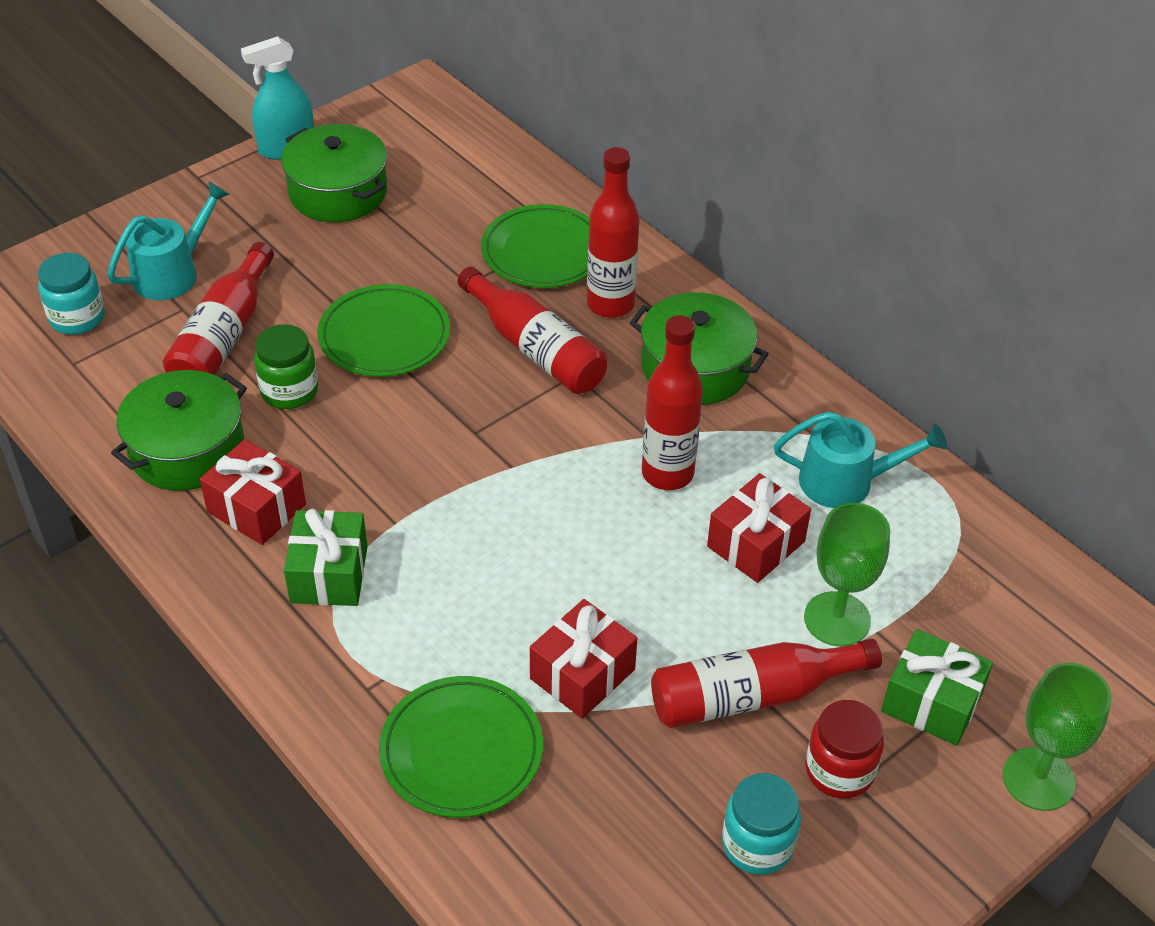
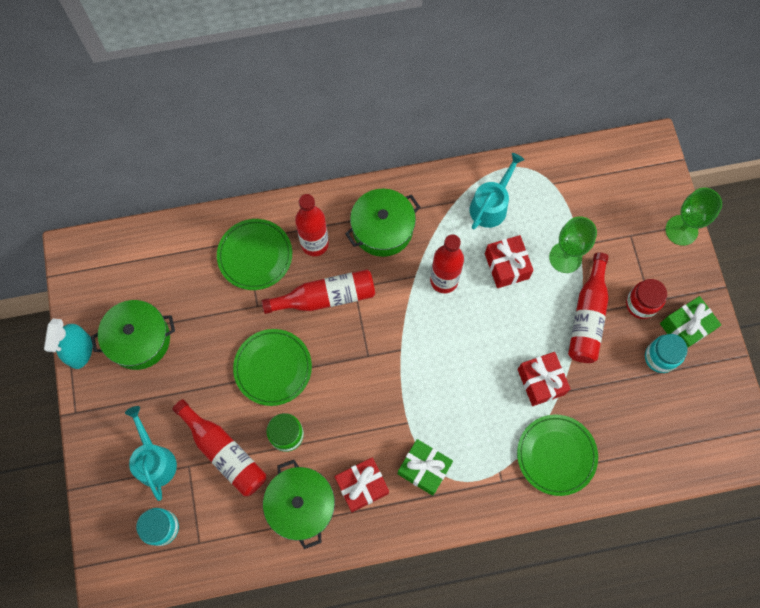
camera: 60 degrees left, 25 degrees up
green gift [881,629,993,746] -> green gift moved to [660,296,721,348]

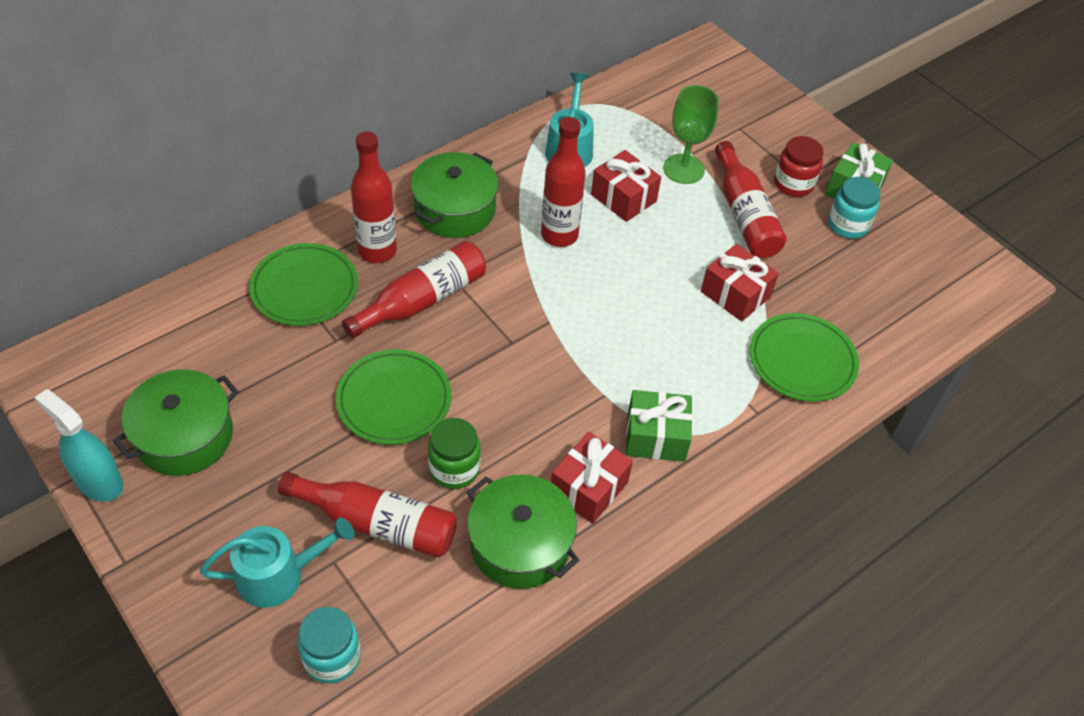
camera: 30 degrees left, 20 degrees down
turquoise spray bottle [44,319,93,369] -> turquoise spray bottle turned 150 degrees clockwise [35,389,123,502]
turquoise watering can [125,406,177,501] -> turquoise watering can turned 120 degrees clockwise [200,518,354,608]
green goblet [665,188,722,246] -> none

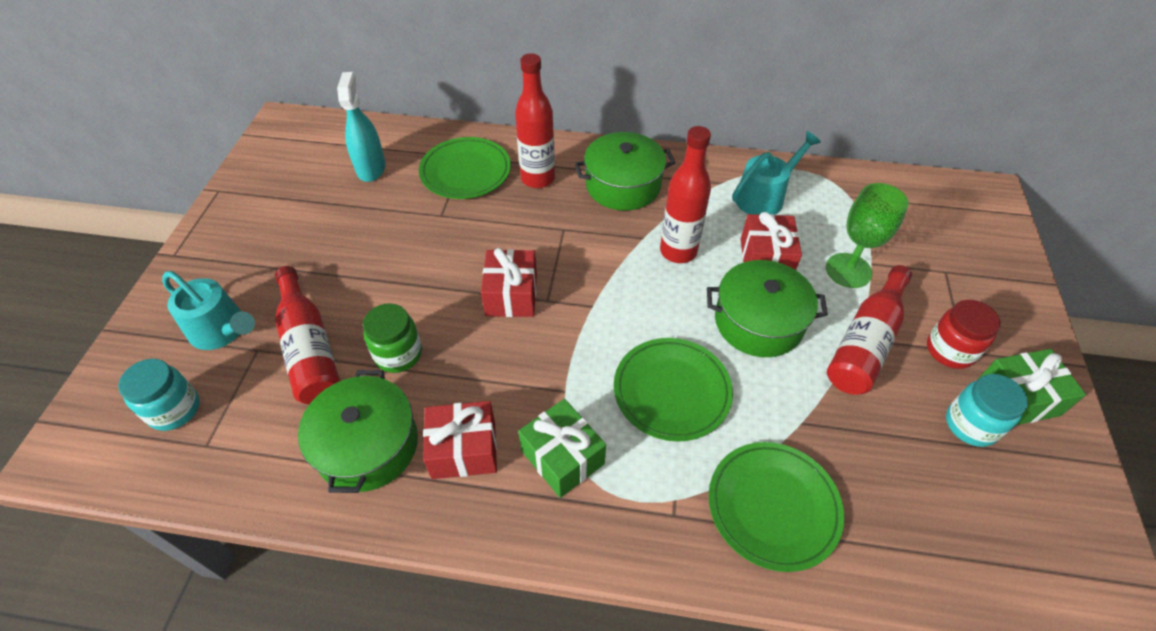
camera: 50 degrees right, 0 degrees up
turquoise spray bottle [35,389,123,502] -> turquoise spray bottle moved to [337,72,385,182]
green pot [113,370,239,476] -> green pot moved to [707,260,828,357]
green plate [336,349,451,445] -> green plate moved to [614,338,733,442]
red bottle [342,241,486,339] -> none
red gift [701,244,779,321] -> red gift moved to [481,248,537,317]

